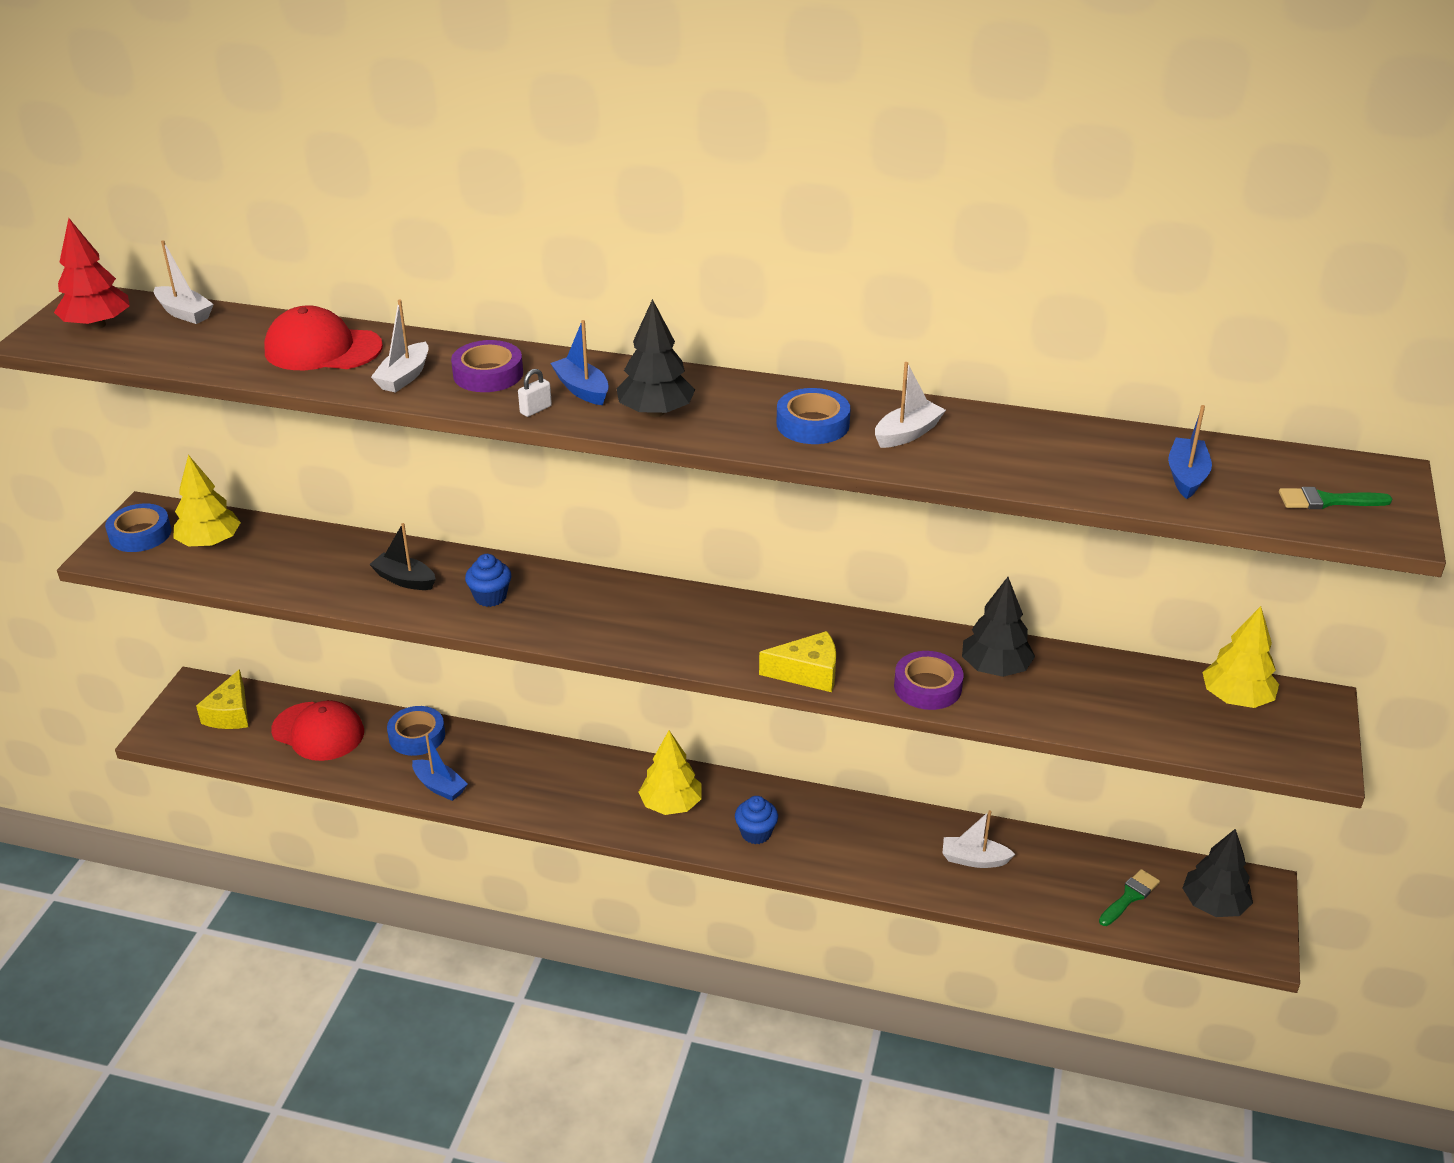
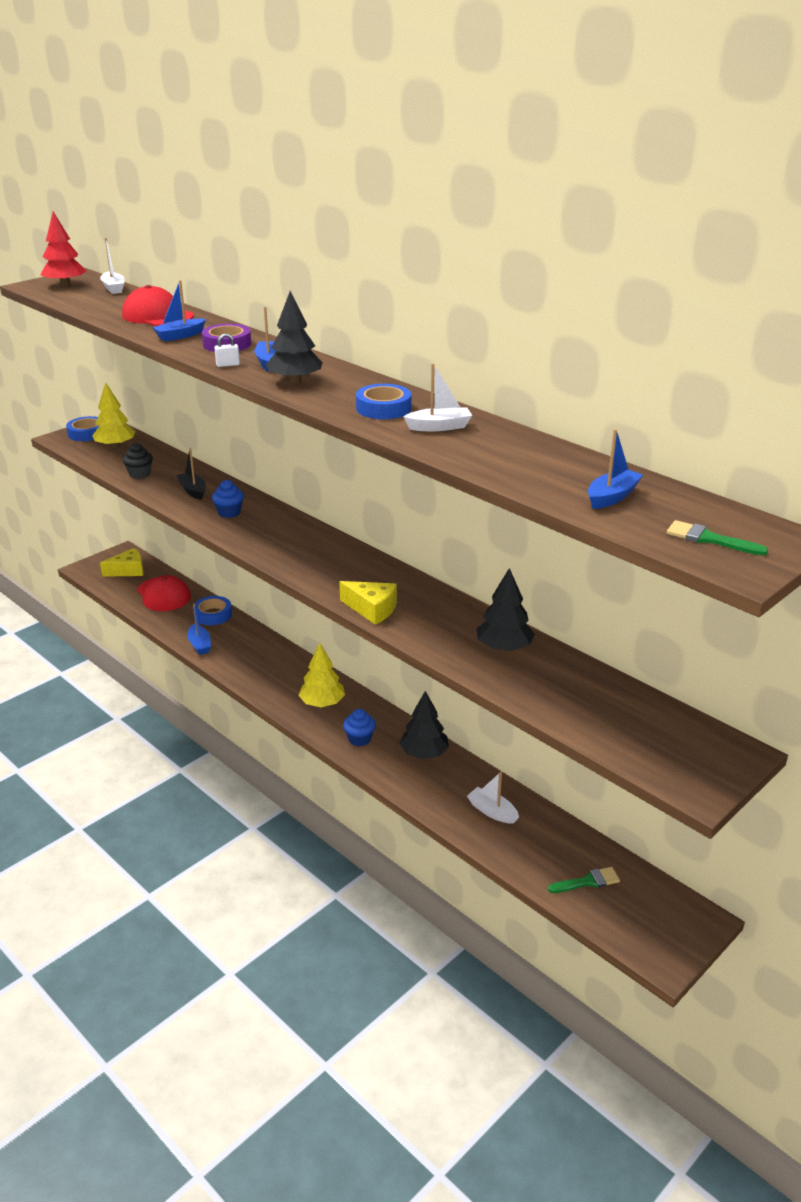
camera: 30 degrees right, 5 degrees down
yellow cheese [196,669,248,729] -> yellow cheese turned 150 degrees counterclockwise [100,548,144,577]
white boat [371,300,429,393] -> blue boat [152,280,206,341]
purple tape [894,651,964,710] -> none
black tree [1183,829,1253,917] -> black tree moved to [399,691,449,759]
yellow tree [1202,606,1279,708] -> none
none -> black cupcake [123,443,153,479]

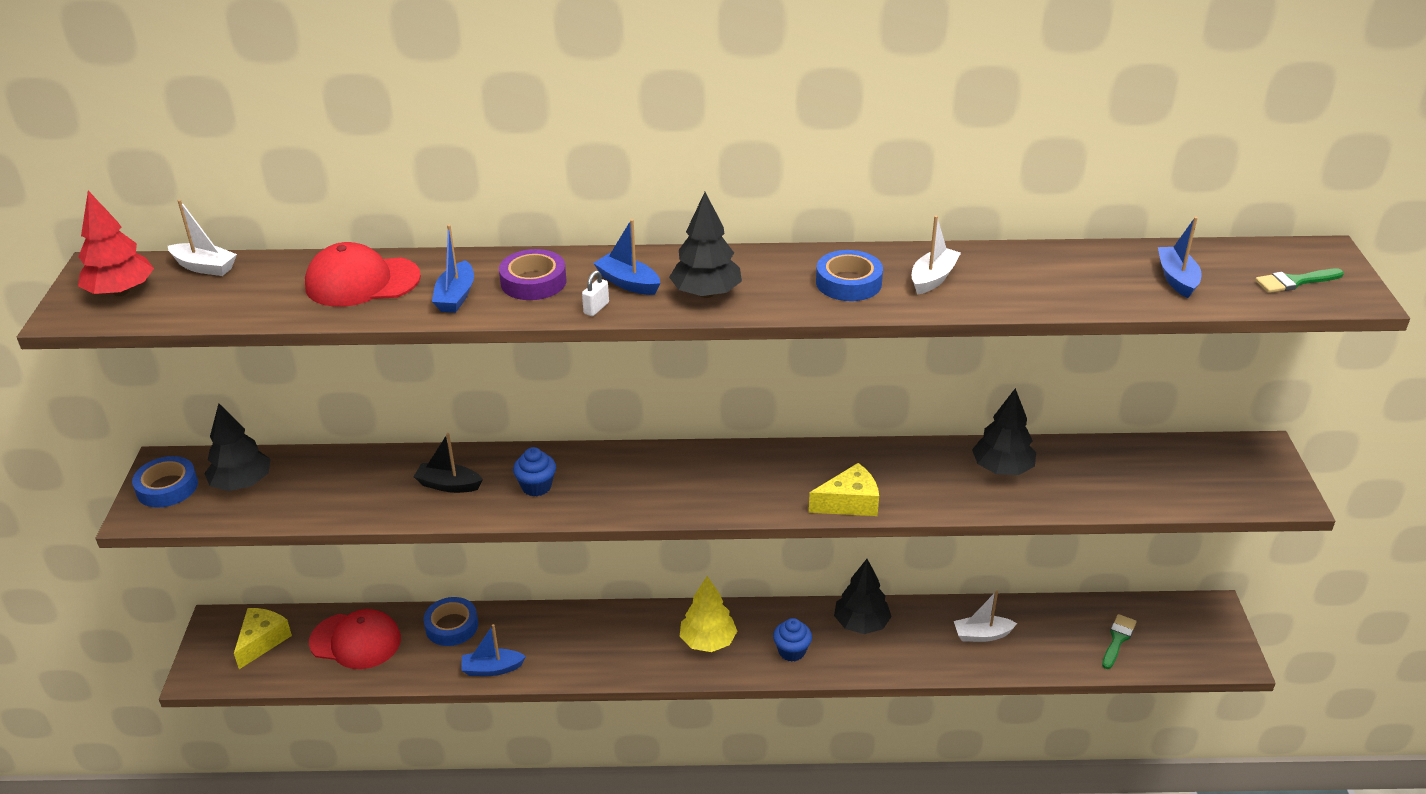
camera: 45 degrees left, 5 degrees up
yellow tree [92,383,135,448] -> black tree [204,403,271,491]
black cupcake [123,443,153,479] -> none
blue boat [187,604,211,655] -> blue boat turned 150 degrees clockwise [461,624,526,676]

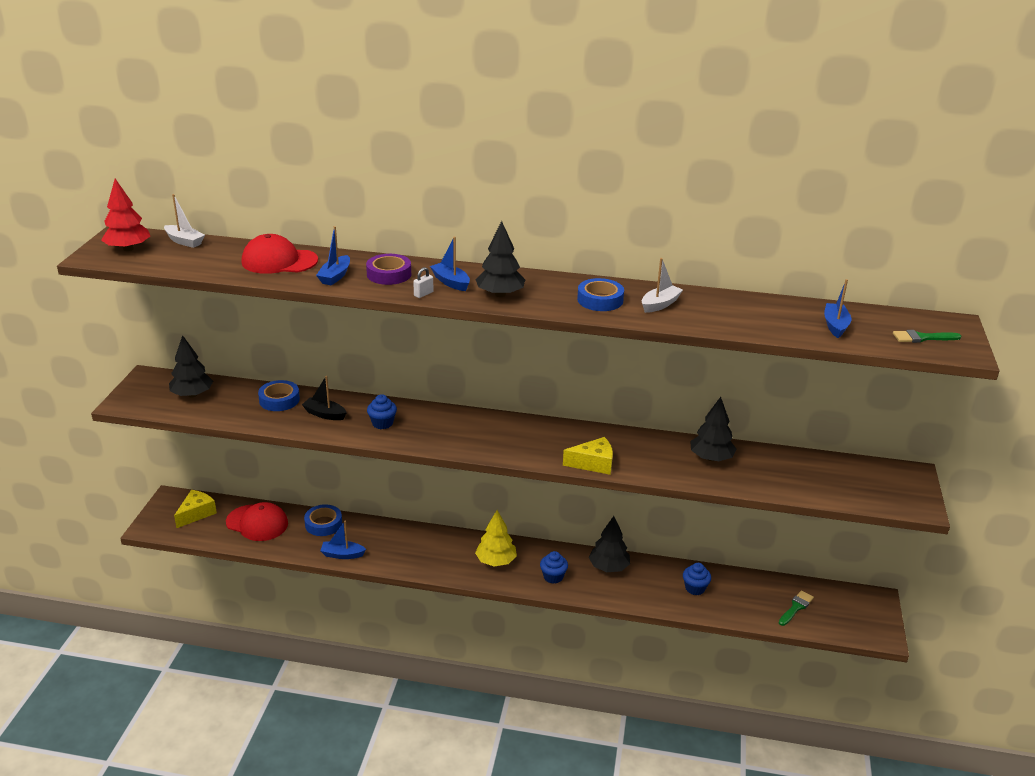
camera: 10 degrees right, 5 degrees down
blue tape [132,456,198,508] -> blue tape moved to [258,380,300,411]
white boat [954,591,1017,642] -> blue cupcake [683,563,711,595]

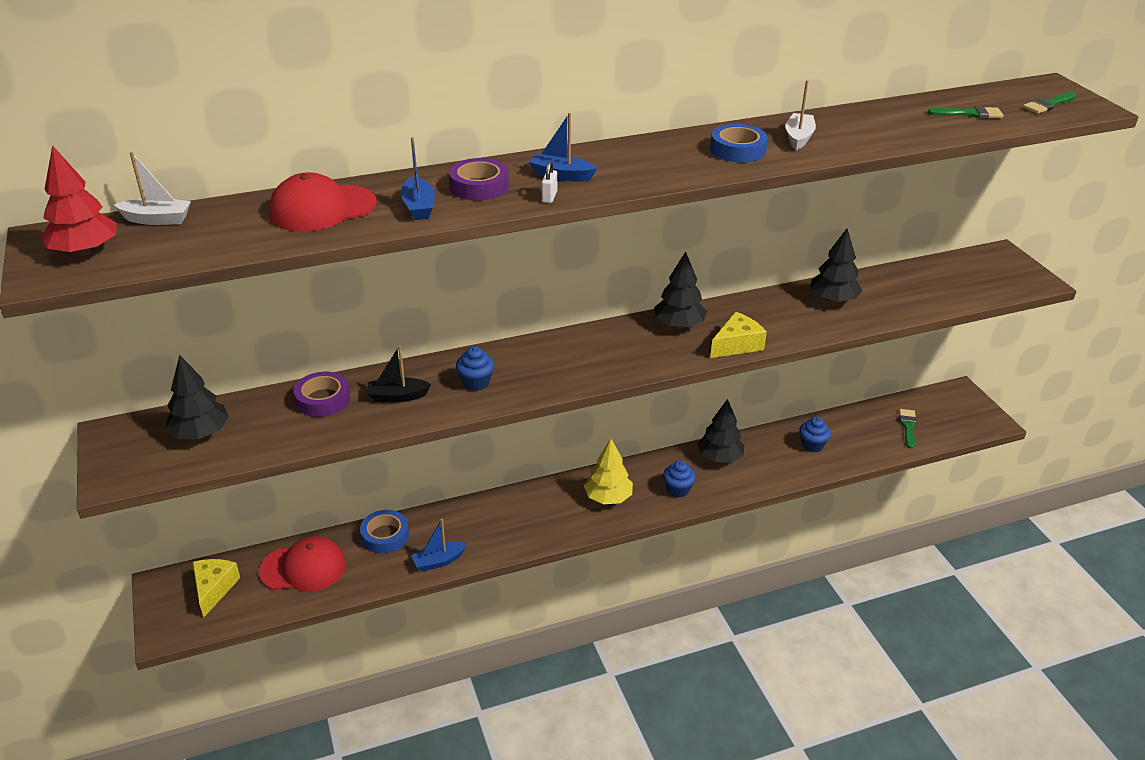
camera: 30 degrees left, 5 degrees up
blue tape [258,380,300,411] -> purple tape [294,372,350,417]
black tree [476,221,525,297] -> black tree moved to [654,251,707,328]
blue boat [824,279,851,338] -> green brush [928,106,1003,118]

